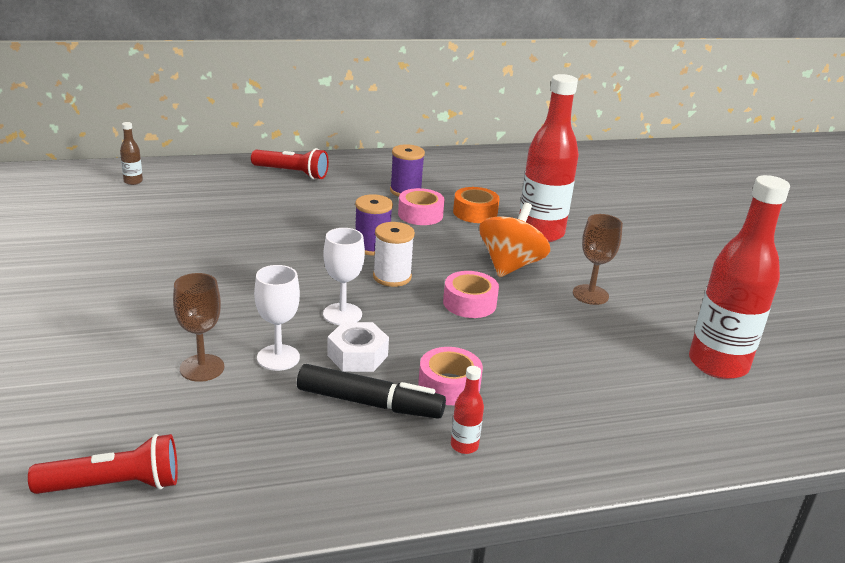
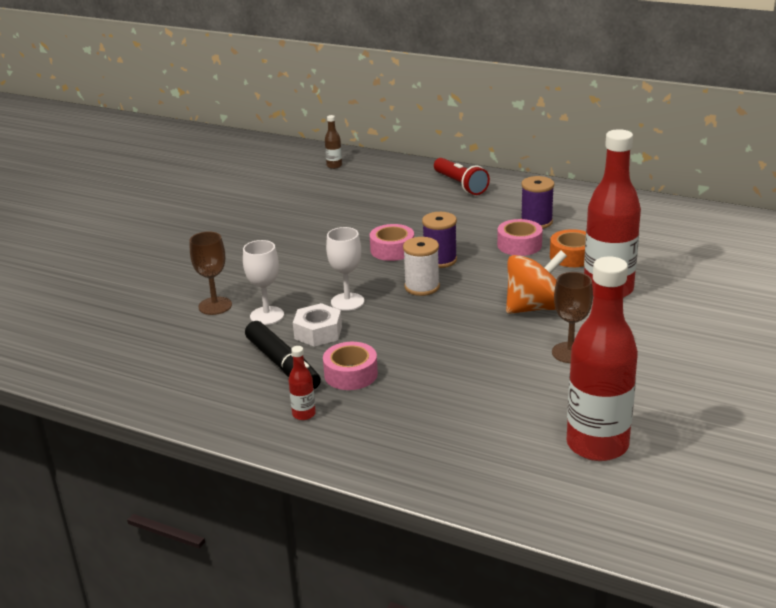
camera: 45 degrees right, 0 degrees up
red flashlight [28,434,178,494] -> none
pink tape [443,271,499,318] -> pink tape moved to [370,224,414,261]

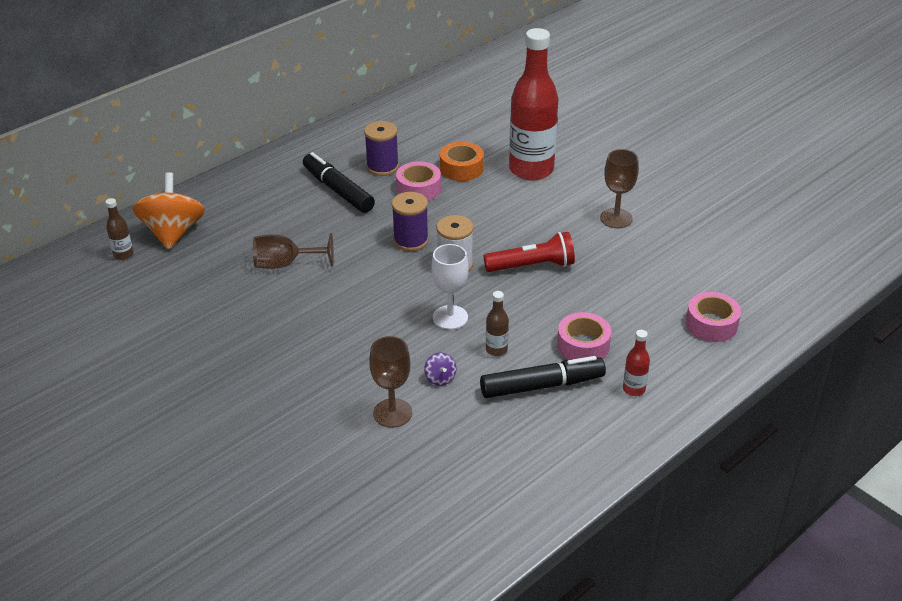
camera: 70 degrees left, 10 degrees up
white goblet [243,240,284,325] -> purple spinning top [424,352,456,386]
white nut [293,303,342,347] -> brown bottle [486,291,509,356]
pink tape [370,224,414,261] -> pink tape moved to [686,292,741,342]
red flashlight [434,158,490,195] -> red flashlight moved to [484,232,575,272]
orange spinning top [506,250,567,314] -> orange spinning top moved to [132,172,205,250]
red bottle [566,257,638,461] -> none
none -> brown goblet [253,233,334,269]
none -> black marker [303,152,375,213]

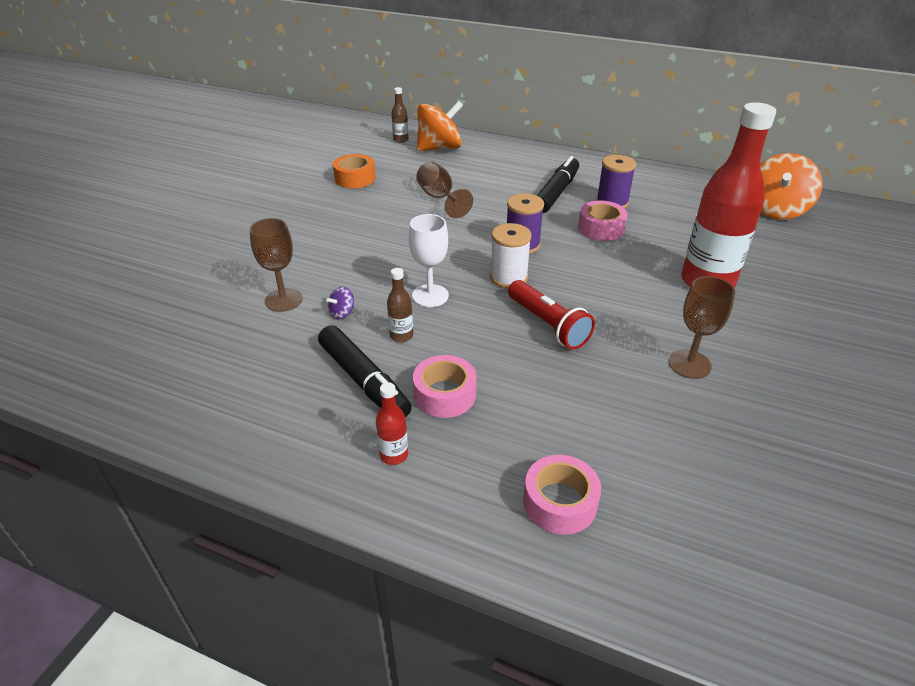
camera: 65 degrees right, 0 degrees up
orange tape [440,142,484,181] -> orange tape moved to [333,154,376,188]
none -> orange spinning top [760,153,822,220]

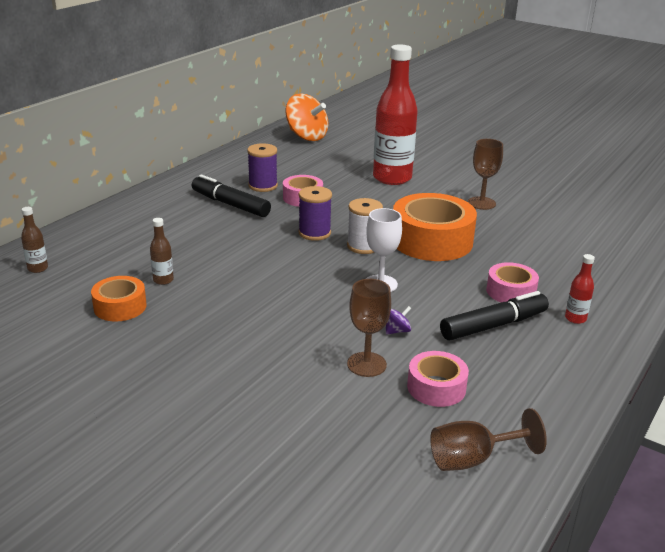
camera: 80 degrees left, 10 degrees down
purple spinning top [326,287,354,320] -> purple spinning top turned 90 degrees counterclockwise [386,306,411,334]
brown bottle [387,268,413,342] -> brown bottle moved to [150,218,174,285]
brown goblet [416,162,473,218] -> brown goblet moved to [430,408,547,471]
orange spinning top [417,100,463,151] -> none
red flashlight [508,280,595,349] -> orange tape [393,193,477,261]
pink tape [523,455,601,535] -> pink tape moved to [407,351,469,407]

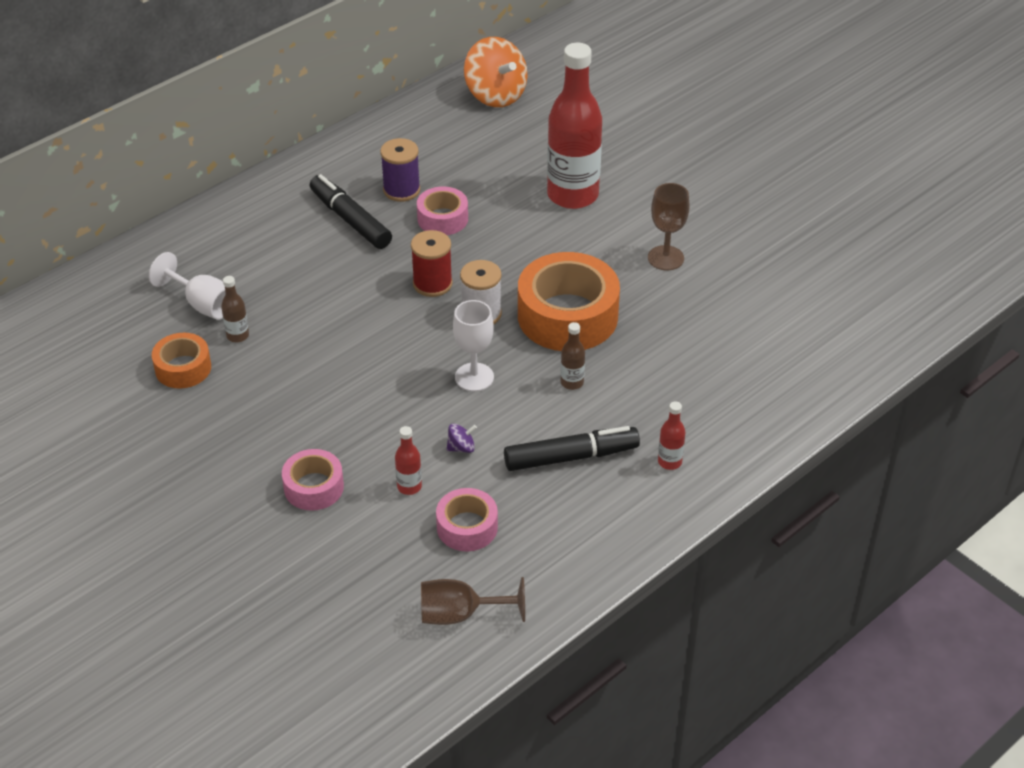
camera: 15 degrees right, 15 degrees up
brown bottle [21,207,48,273] -> brown bottle moved to [561,322,585,390]
purple spool [298,186,332,241] -> red spool [411,230,453,297]
brown goblet [347,279,391,377] -> red bottle [395,426,422,495]
pink tape [486,262,539,302] -> pink tape moved to [282,449,344,511]
none -> white goblet [149,252,225,320]

